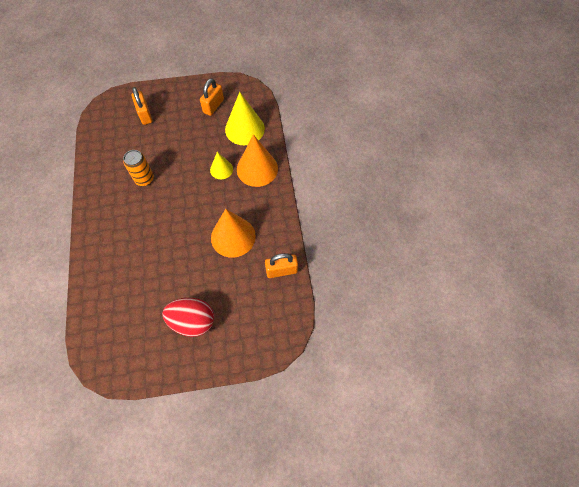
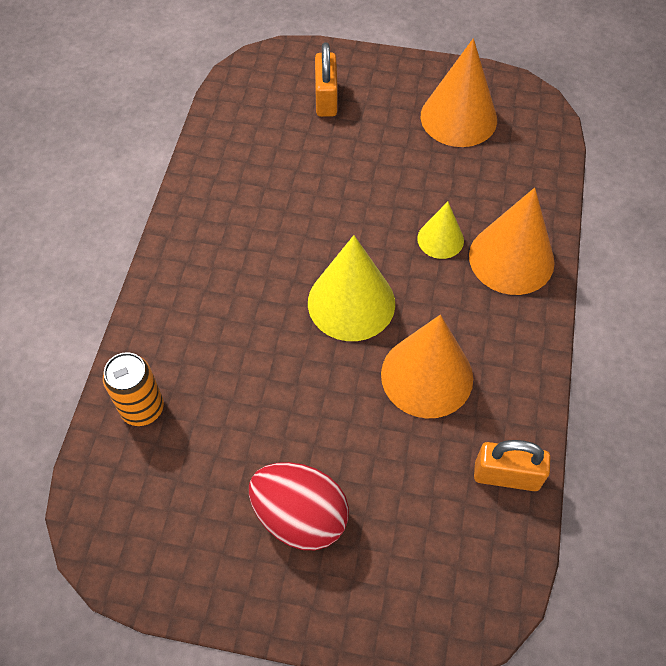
camera: 20 degrees right, 5 degrees down
orange can [123,150,154,186] -> orange can moved to [103,352,164,426]
orange padlock [200,78,224,116] -> orange cone [421,38,497,147]
yellow cone [225,92,265,145] -> yellow cone moved to [308,235,395,341]

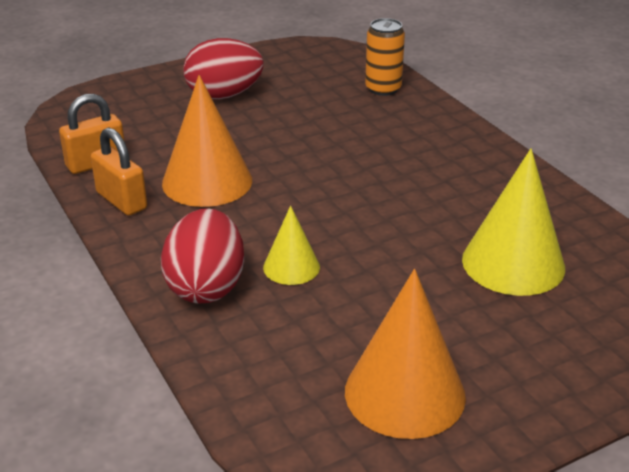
camera: 140 degrees right, 25 degrees down
yellow cone [308,235,395,341] -> yellow cone moved to [462,148,565,296]
orange padlock [315,42,338,117] -> orange padlock moved to [91,127,147,216]
orange cone [469,188,555,295] -> red egg [161,208,244,304]

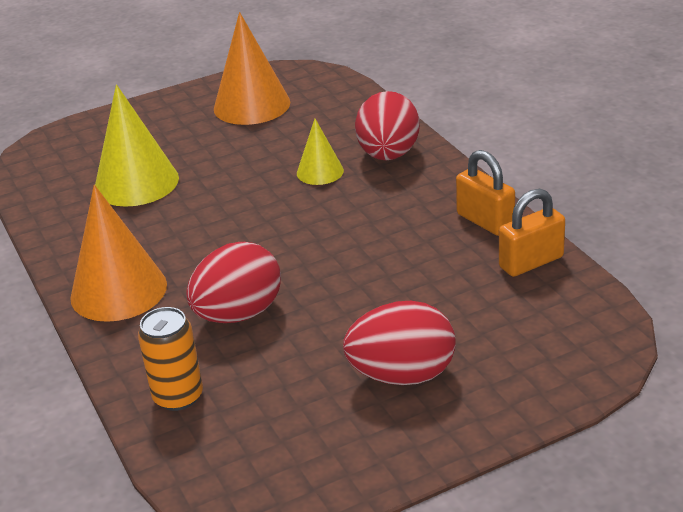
camera: 175 degrees left, 0 degrees up
orange cone [162,75,252,207] -> orange cone moved to [70,185,167,322]
none -> red egg [186,242,281,323]

